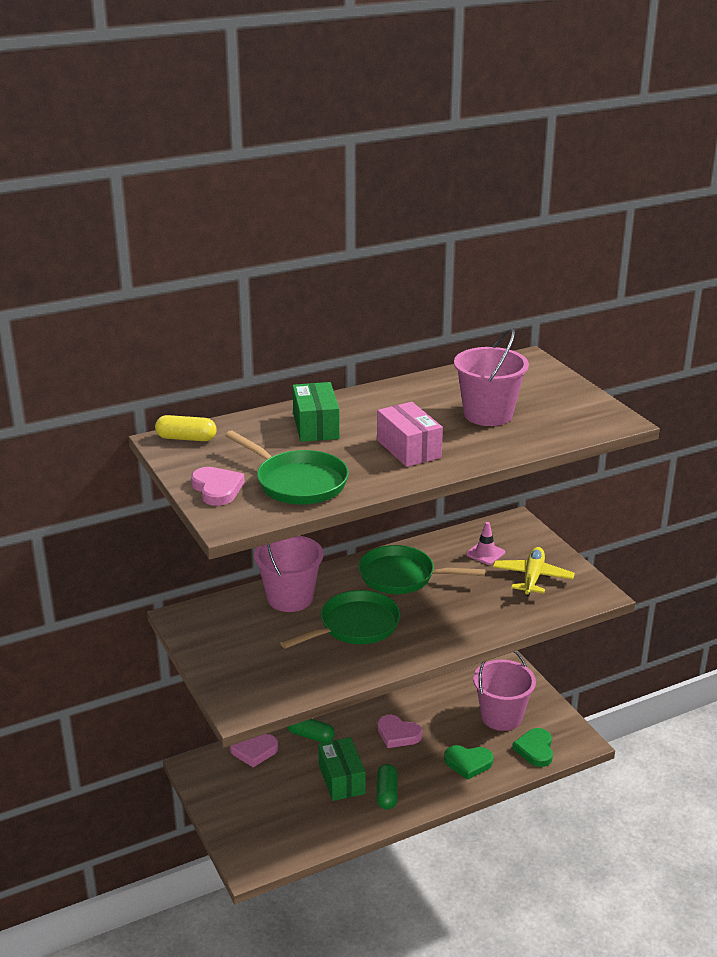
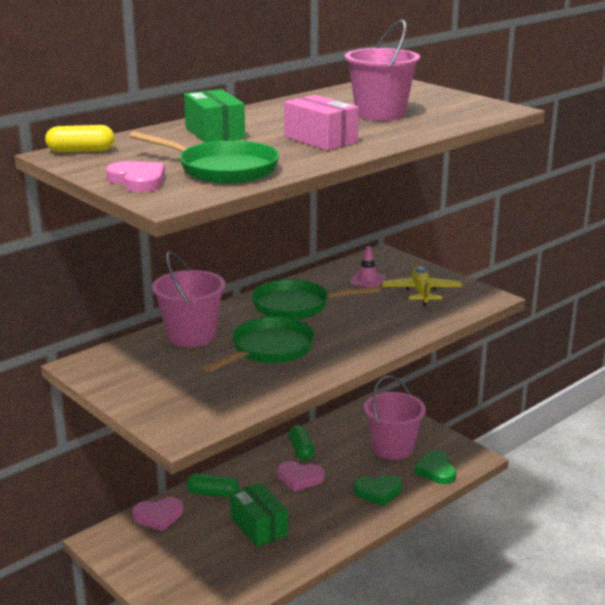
camera: 15 degrees left, 5 degrees down
green capsule [377,764,398,809] -> green capsule moved to [289,425,315,461]

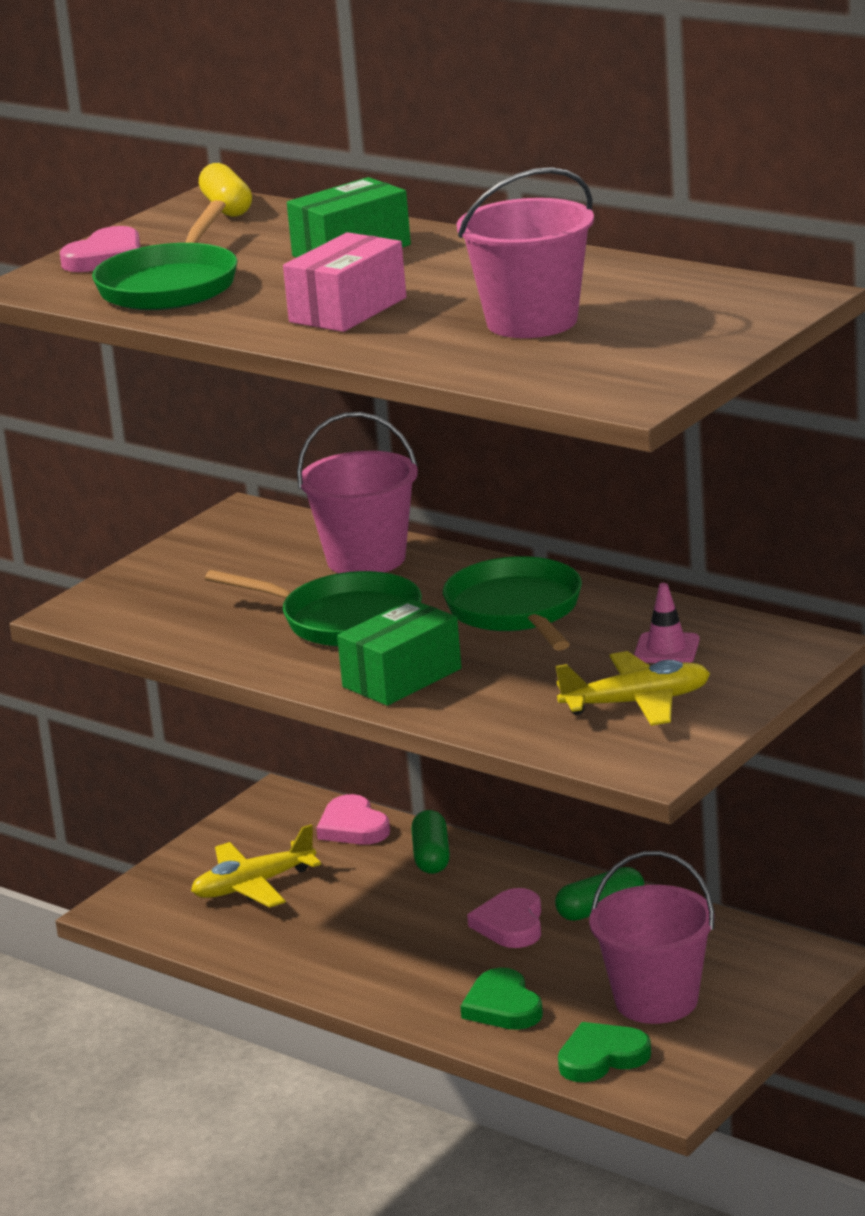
camera: 80 degrees right, 0 degrees up
green box [230,482,288,547] -> green box moved to [337,599,462,706]
none -> yellow plane [191,824,321,907]

